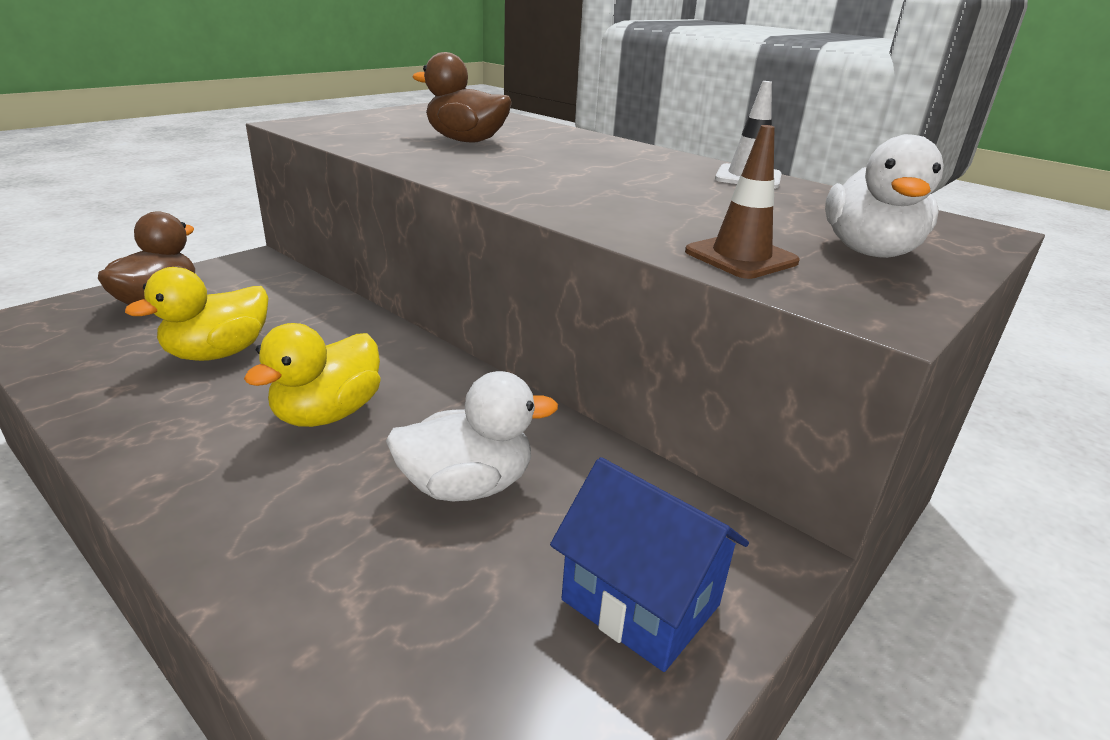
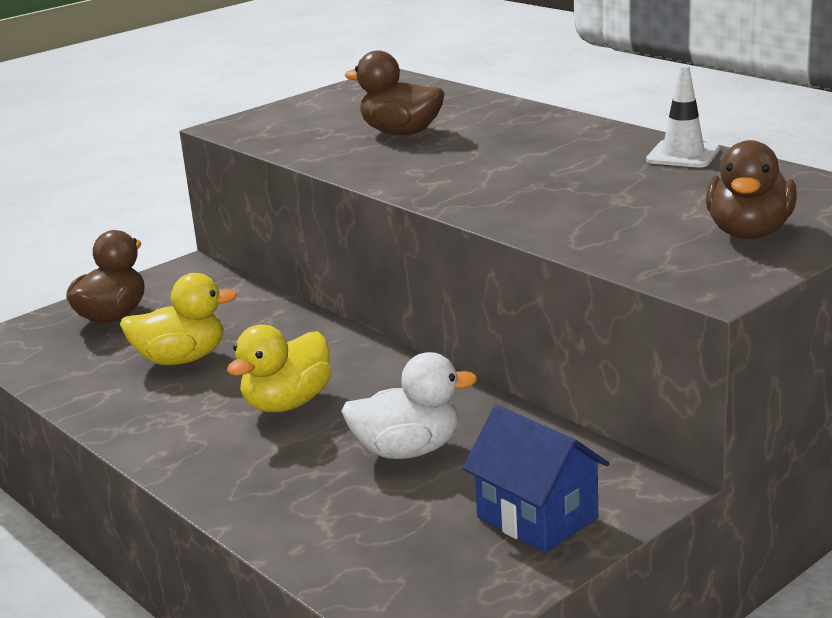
camera: 10 degrees right, 5 degrees down
yellow duck [125,267,269,361] -> yellow duck turned 150 degrees counterclockwise [120,273,238,365]
brown traffic cone [685,125,800,279] -> none
white duck [825,134,944,258] -> brown duck [706,140,797,239]

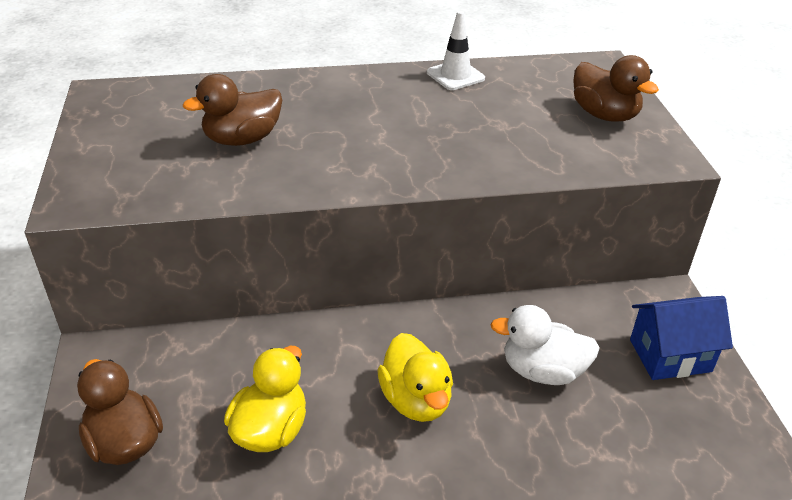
camera: 60 degrees left, 15 degrees up
white duck [341,352,477,459] -> white duck turned 105 degrees counterclockwise [490,305,600,385]

